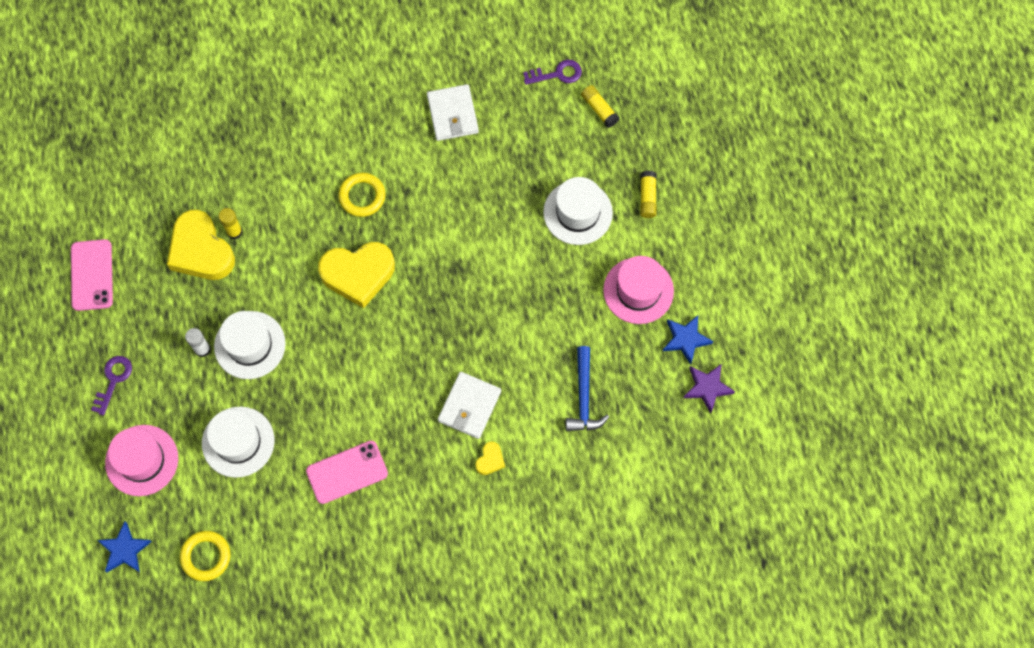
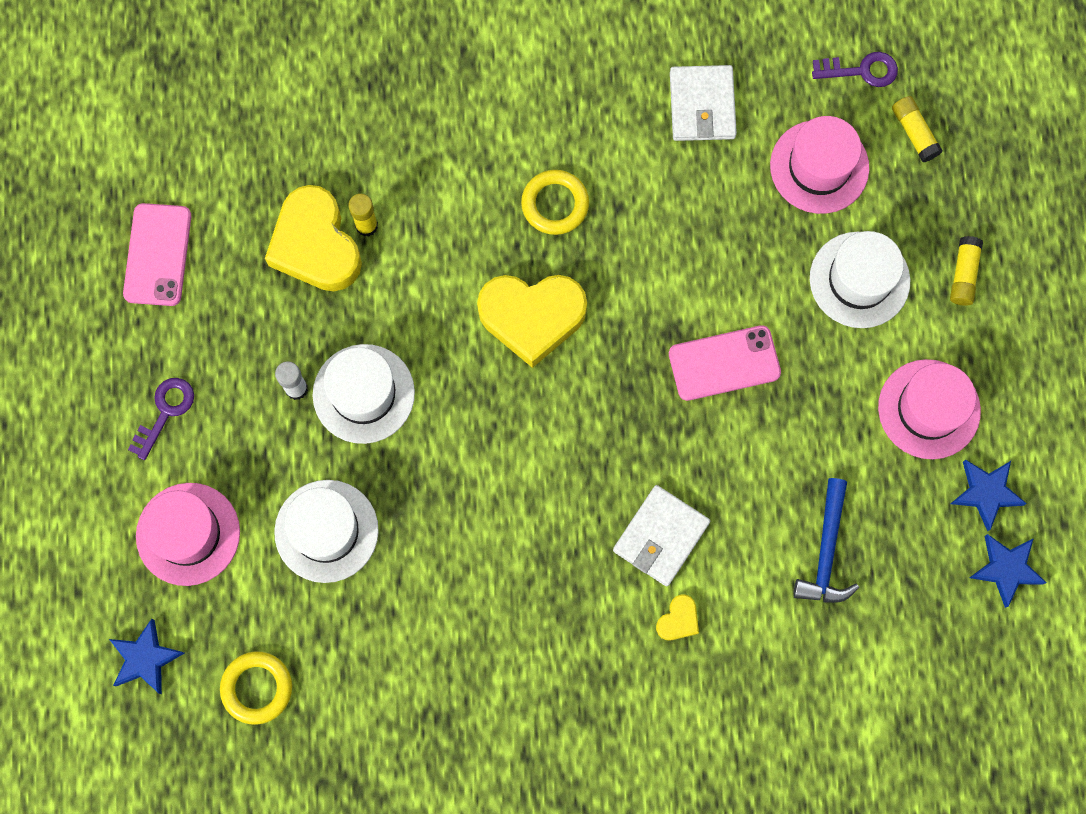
camera: 10 degrees right, 5 degrees up
pink phone [306,441,388,504] -> pink phone moved to [669,325,781,401]
purple star [683,364,735,413] -> blue star [969,534,1046,608]
none -> pink hat [770,116,869,214]

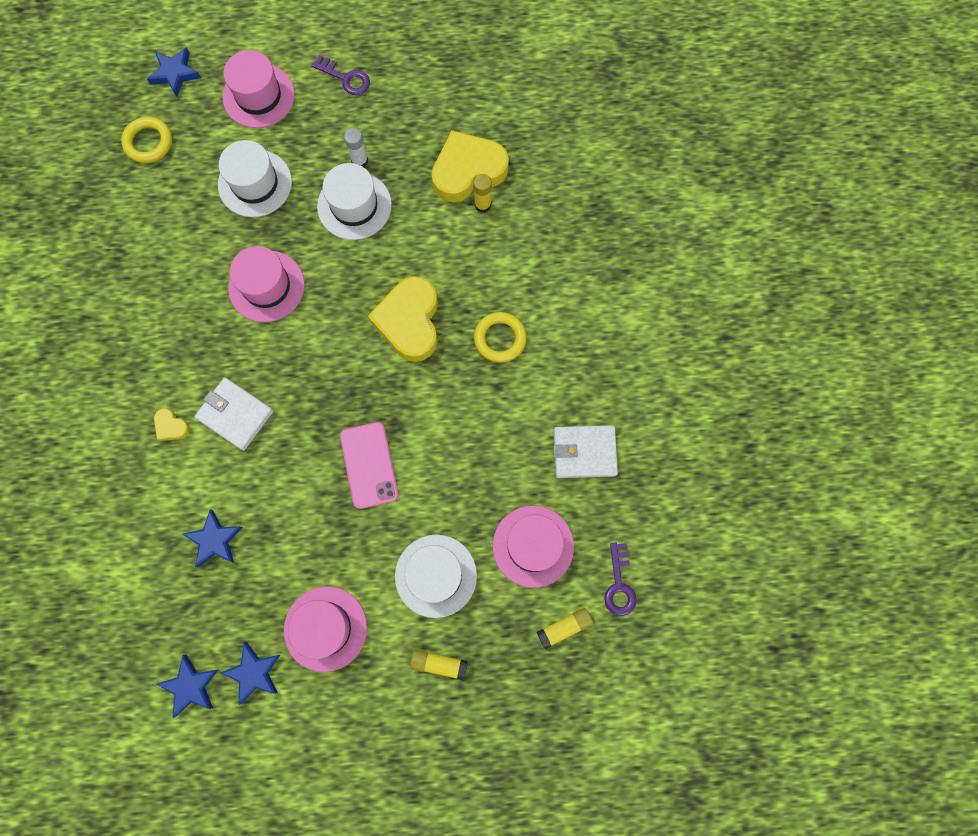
camera: 90 degrees right, 0 degrees up
pink phone [123,203,191,306] -> none
blue hammer [793,478,859,603] -> blue star [183,509,243,567]
none -> pink hat [228,246,305,322]

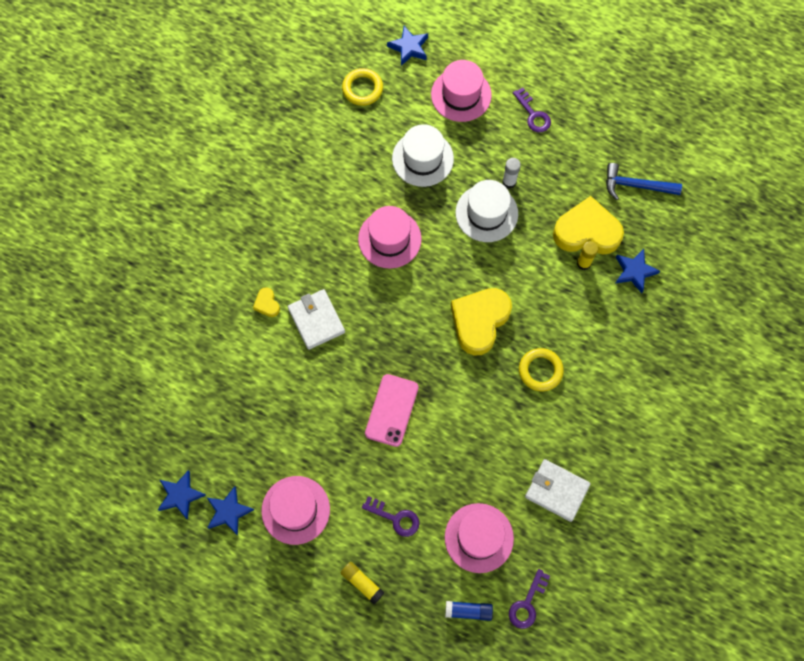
camera: 30 degrees right, 5 degrees down
blue star [183,509,243,567] -> blue star moved to [615,249,660,293]
white hat [395,535,477,618] -> purple key [362,496,419,537]
yellow glue stick [537,608,594,649] -> blue glue stick [445,601,493,621]
none -> blue hammer [606,163,682,200]

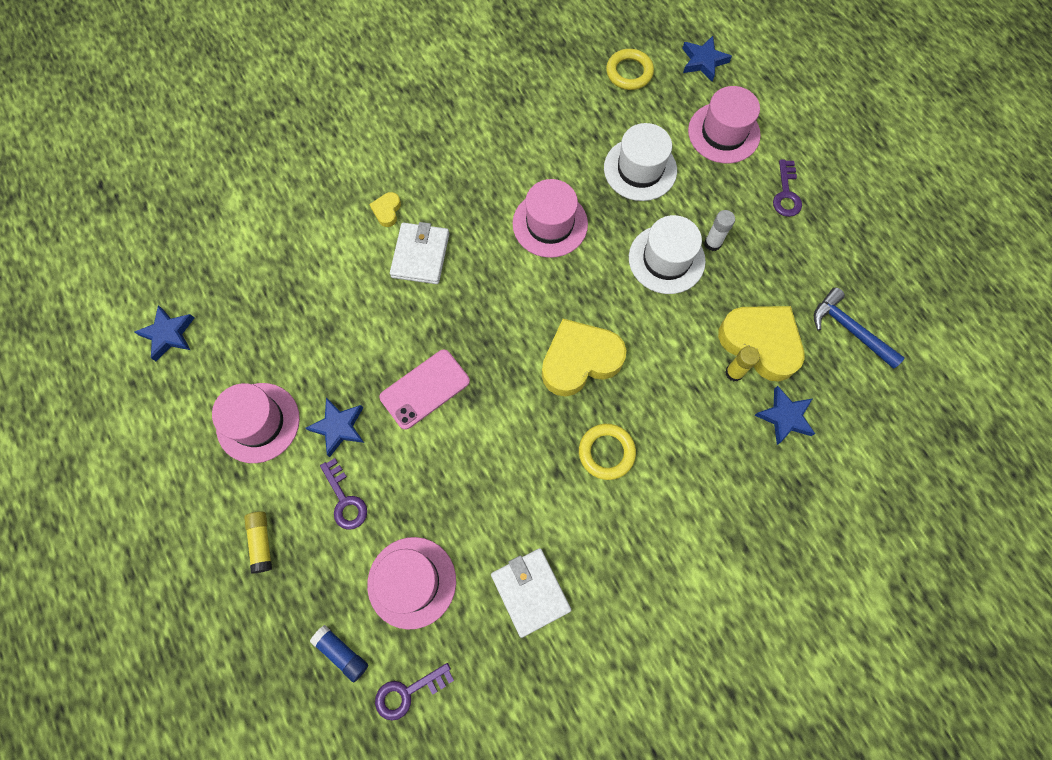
camera: 35 degrees right, 0 degrees up
blue star [206,486,254,536] -> blue star moved to [305,398,364,457]

